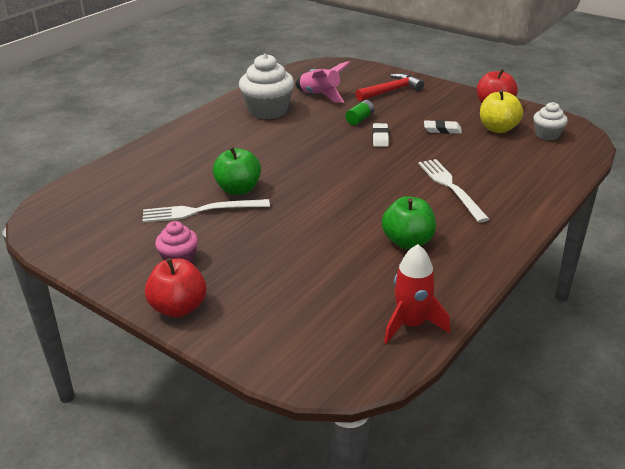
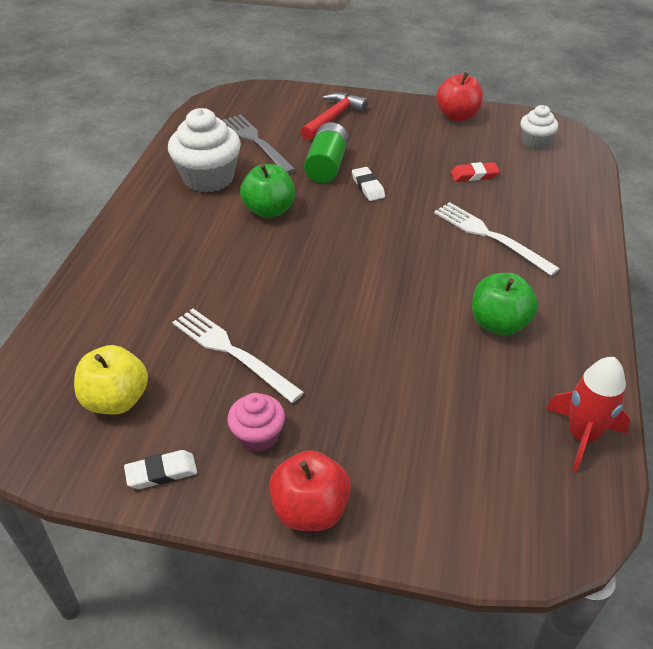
camera: 25 degrees left, 10 degrees up
white fork [143,199,270,223] -> white fork turned 75 degrees clockwise [172,309,304,403]
green apple [213,147,261,195] -> green apple moved to [240,164,295,218]
pink rocket [295,61,351,103] -> grey fork [223,114,296,174]
green battery [346,100,374,125] -> green battery [304,122,348,183], size x1.69
white eraser [424,120,462,134] -> white eraser moved to [124,450,197,489]
yellow apple [480,90,523,133] -> yellow apple moved to [74,345,148,415]
none -> red eraser [451,162,500,181]

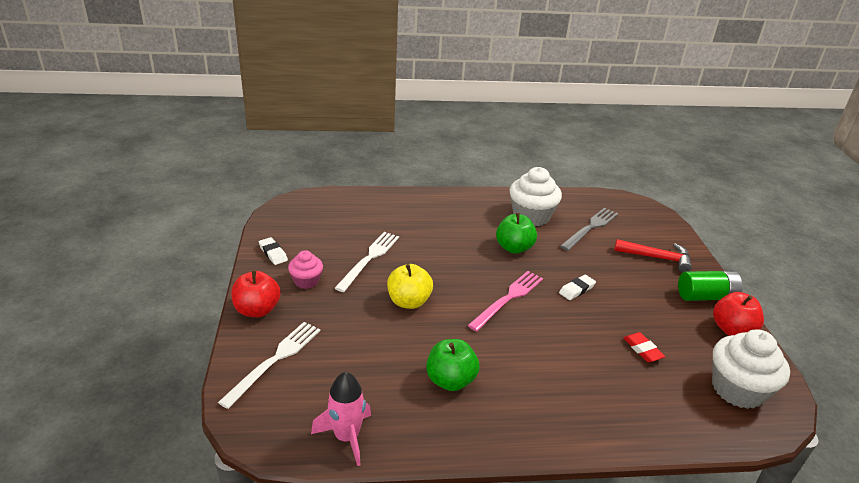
camera: 70 degrees right, 10 degrees down
yellow apple [74,345,148,415] -> yellow apple moved to [387,264,433,309]
green battery [304,122,348,183] -> green battery moved to [678,271,743,301]
white fork [434,202,560,276] -> white fork moved to [218,322,321,409]
white cupcake [520,105,558,149] -> white cupcake [712,329,790,409], size x1.79
red rocket [546,357,630,472] -> pink rocket [311,372,371,466]
none -> pink fork [468,271,543,331]

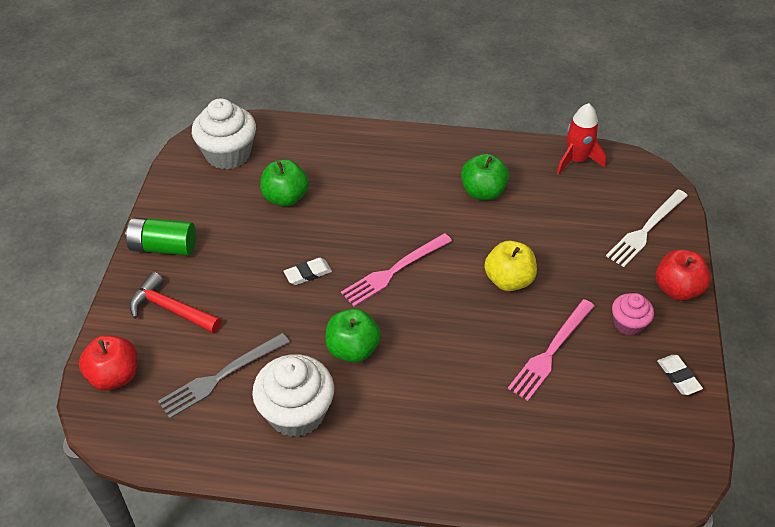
camera: 165 degrees left, 15 degrees up
pink rocket [311,372,371,466] -> red rocket [557,103,606,175]
white fork [335,232,399,292] -> pink fork [508,299,594,401]
red eraser [623,332,665,362] -> green apple [260,160,309,207]
red apple [713,292,764,336] -> red apple moved to [79,335,137,390]

